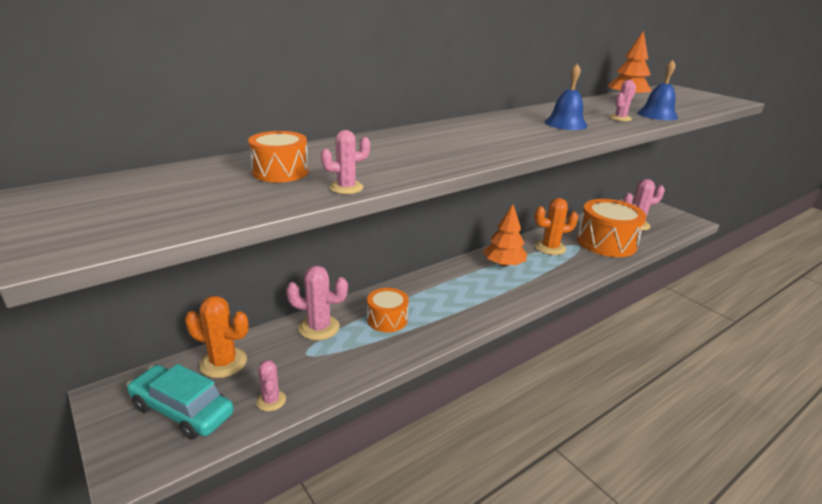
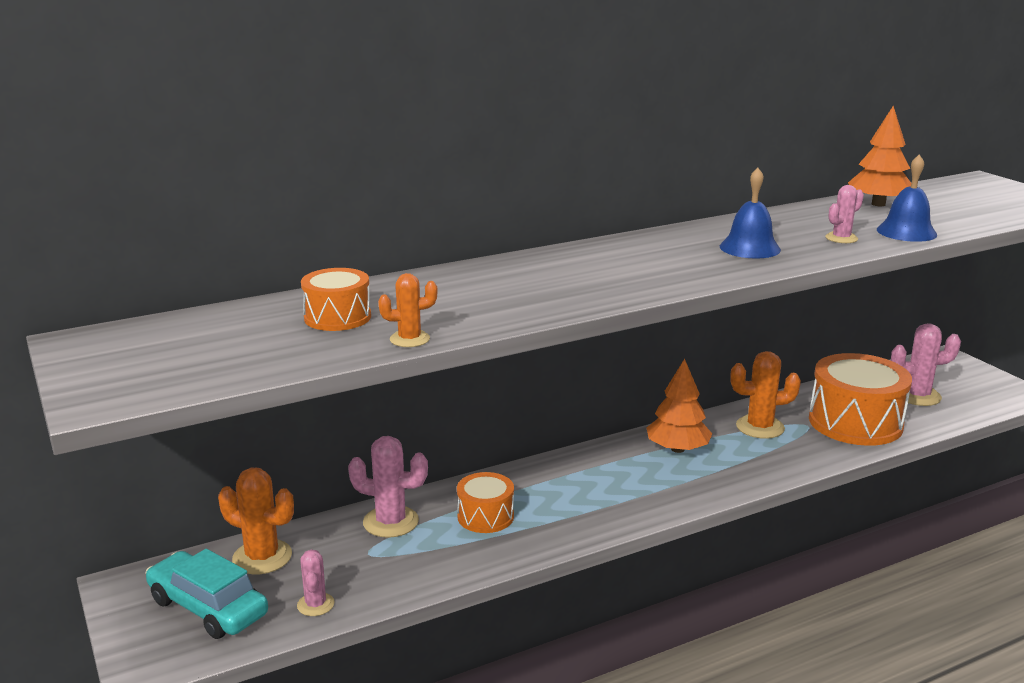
camera: 10 degrees right, 5 degrees down
pink cactus [321,130,370,194] -> orange cactus [378,273,437,347]

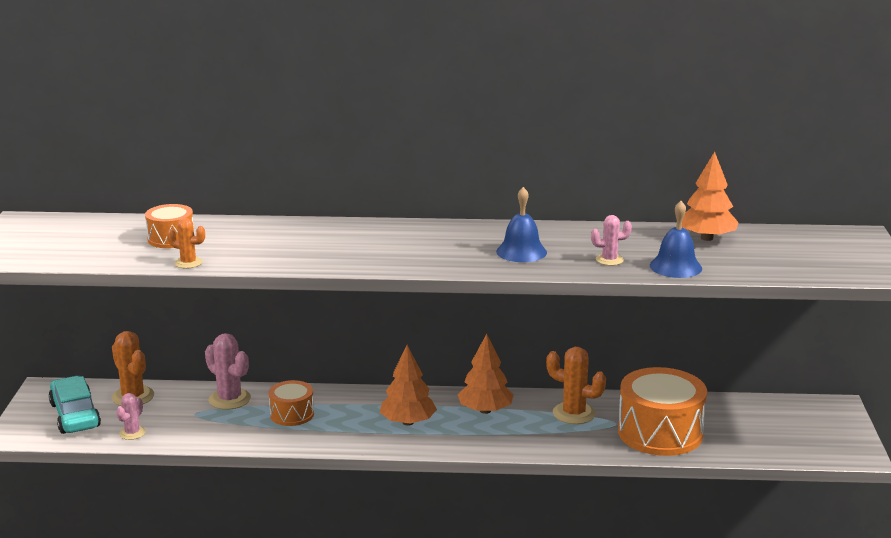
camera: 30 degrees right, 0 degrees up
pink cactus [891,323,961,406] -> none
none -> orange tree [380,345,437,426]

